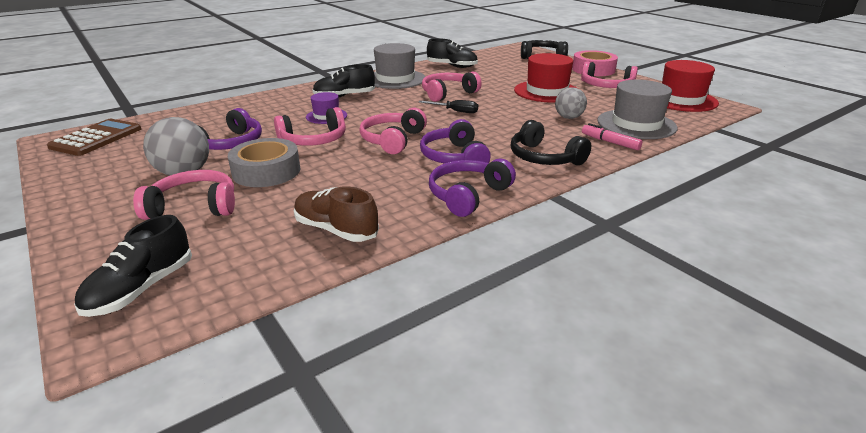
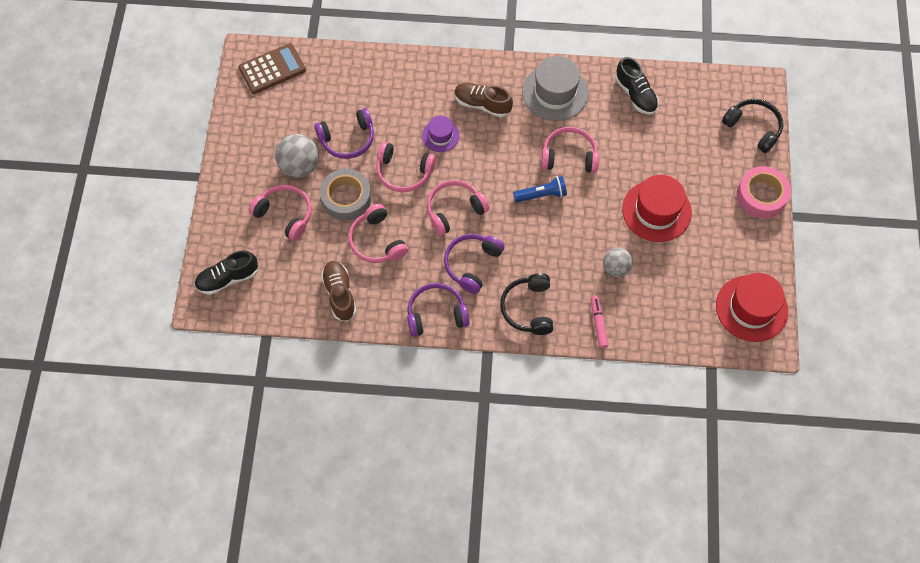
camera: 40 degrees right, 35 degrees up
black shoe [312,64,375,97] -> brown shoe [454,83,513,118]
black screwdriver [419,100,478,113] -> blue flashlight [513,176,567,202]
pink headphones [581,62,638,88] -> pink headphones moved to [348,204,408,263]
grey hat [597,80,678,139] -> none

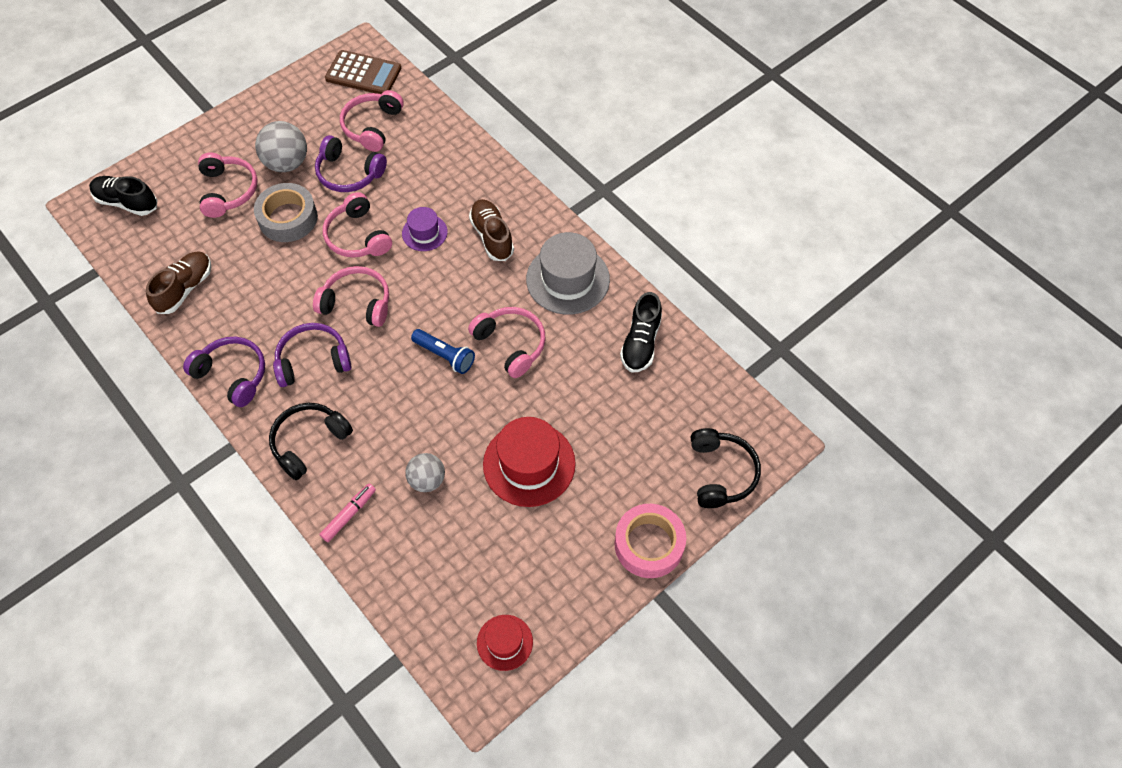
camera: 45 degrees right, 5 degrees down
pink headphones [348,204,408,263] -> pink headphones moved to [340,90,404,152]
red hat [716,273,788,342] -> red hat [477,615,533,671], size x0.56

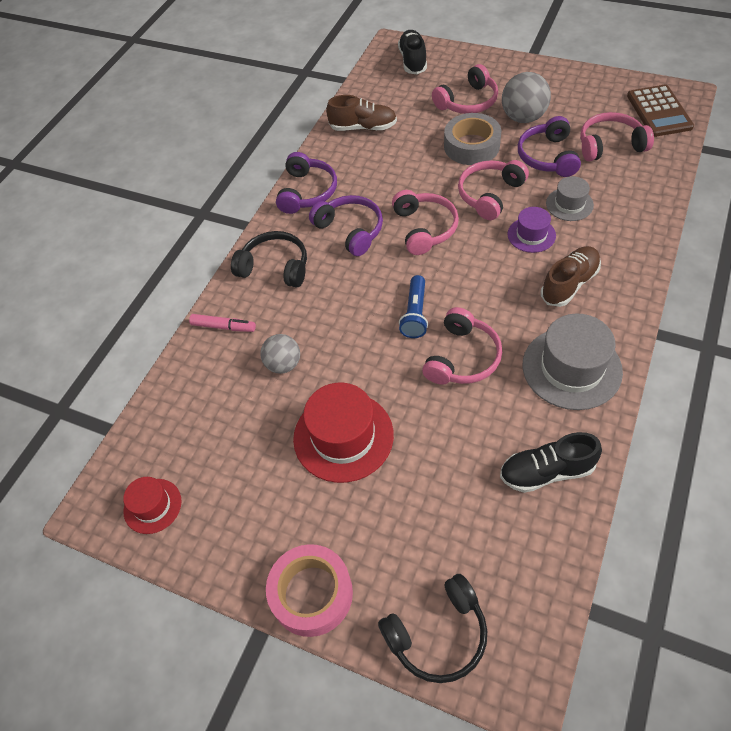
camera: 70 degrees right, 5 degrees down
none -> grey hat [546,176,594,221]

